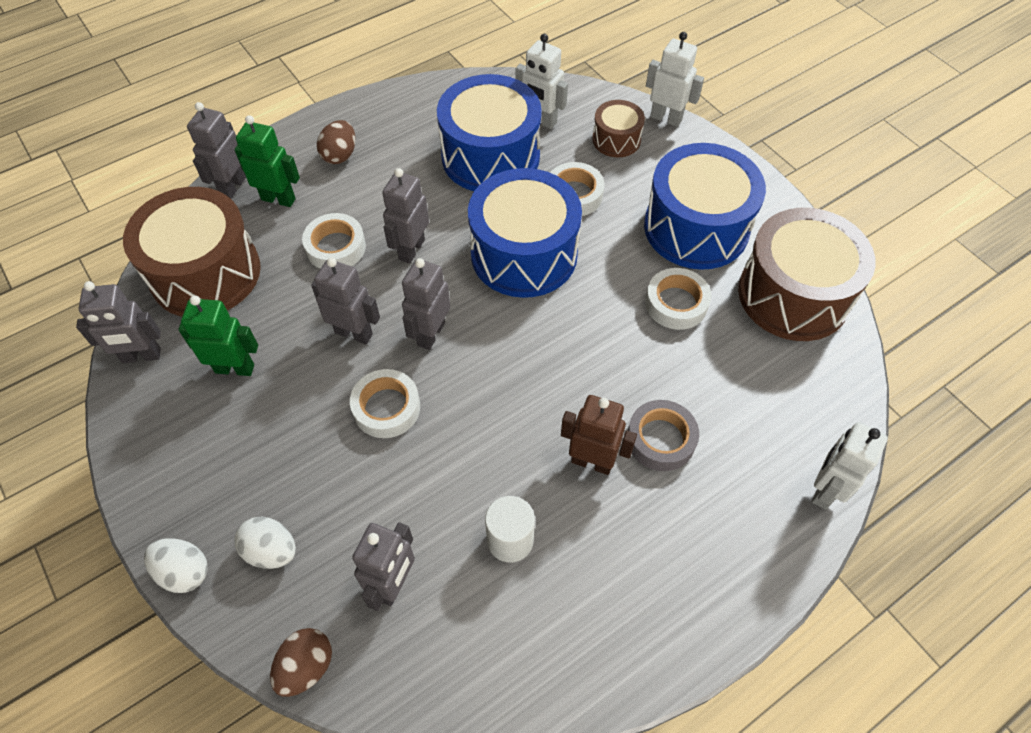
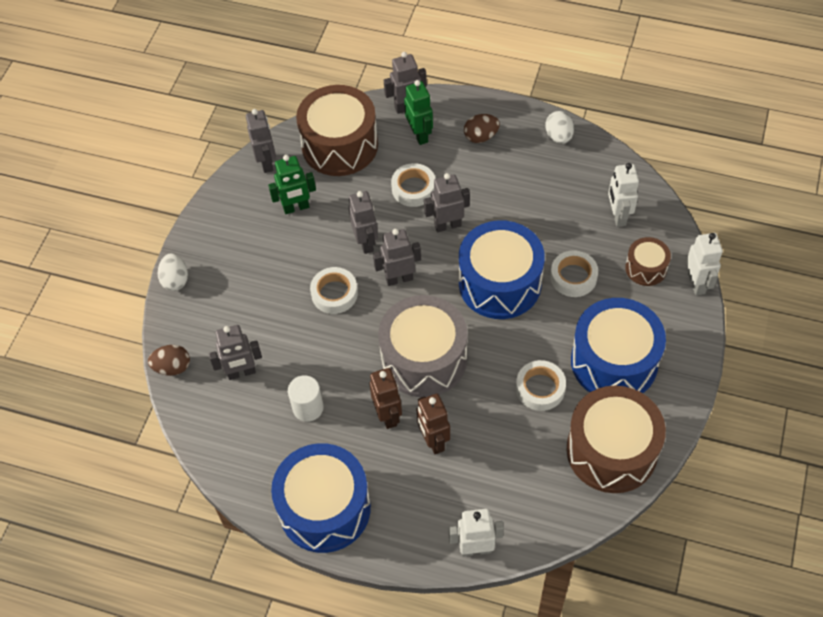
camera: 55 degrees right, 0 degrees up
grey robot [76,281,161,363] -> grey robot turned 150 degrees counterclockwise [246,109,276,173]
green robot [178,296,258,376] -> green robot turned 105 degrees clockwise [268,155,316,214]
white egg [235,516,296,569] -> white egg moved to [545,111,574,144]
blue drum [437,74,542,191] -> blue drum moved to [271,443,371,553]
grey tape [628,400,699,471] -> brown robot [416,394,450,454]
none -> grey drum [378,295,467,397]

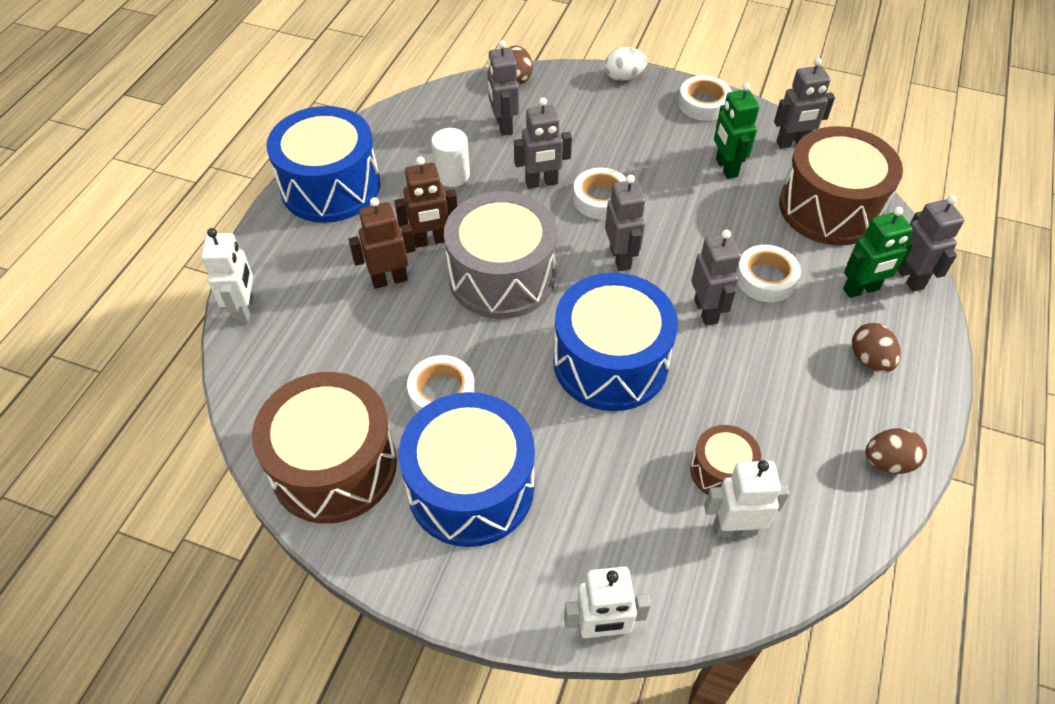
camera: 90 degrees right, 5 degrees down
grey robot [349,191,378,254] -> grey robot moved to [514,97,572,189]
white egg [545,111,574,144] -> brown egg [865,428,927,474]
white tape [550,250,598,297] -> white tape moved to [678,75,732,121]
brown drum [625,237,671,286] -> brown drum moved to [690,425,761,495]

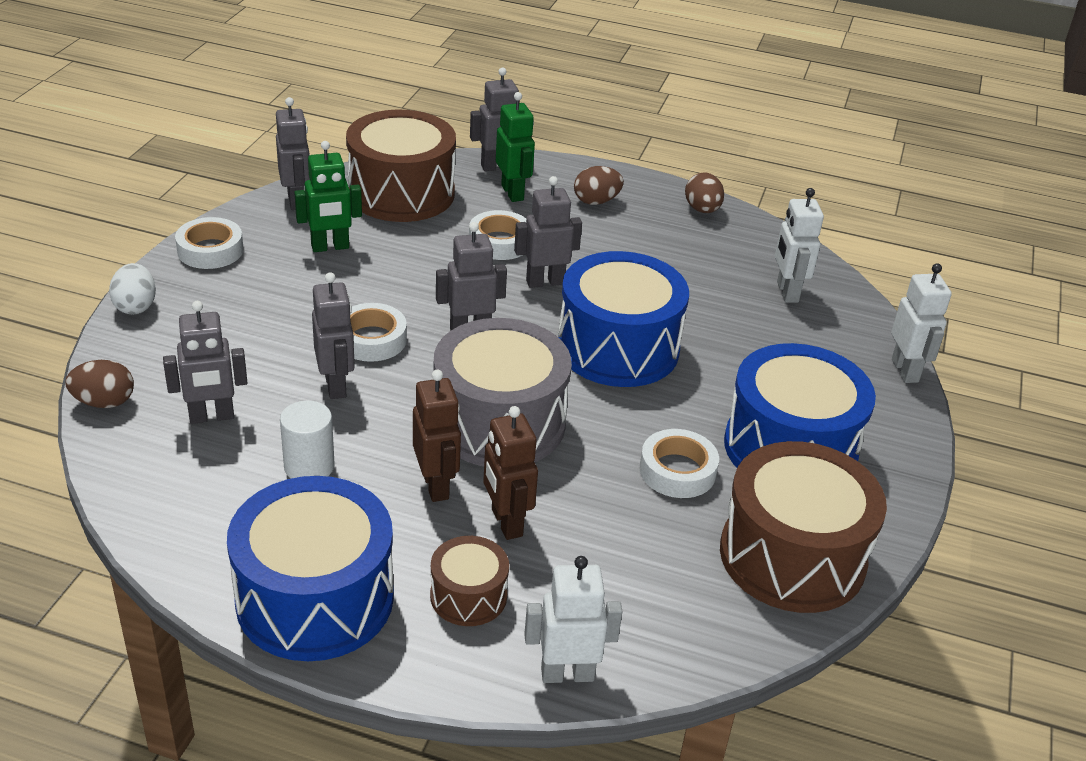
camera: 95 degrees left, 15 degrees down
brown drum [690,425,761,495] -> brown drum moved to [430,536,509,626]

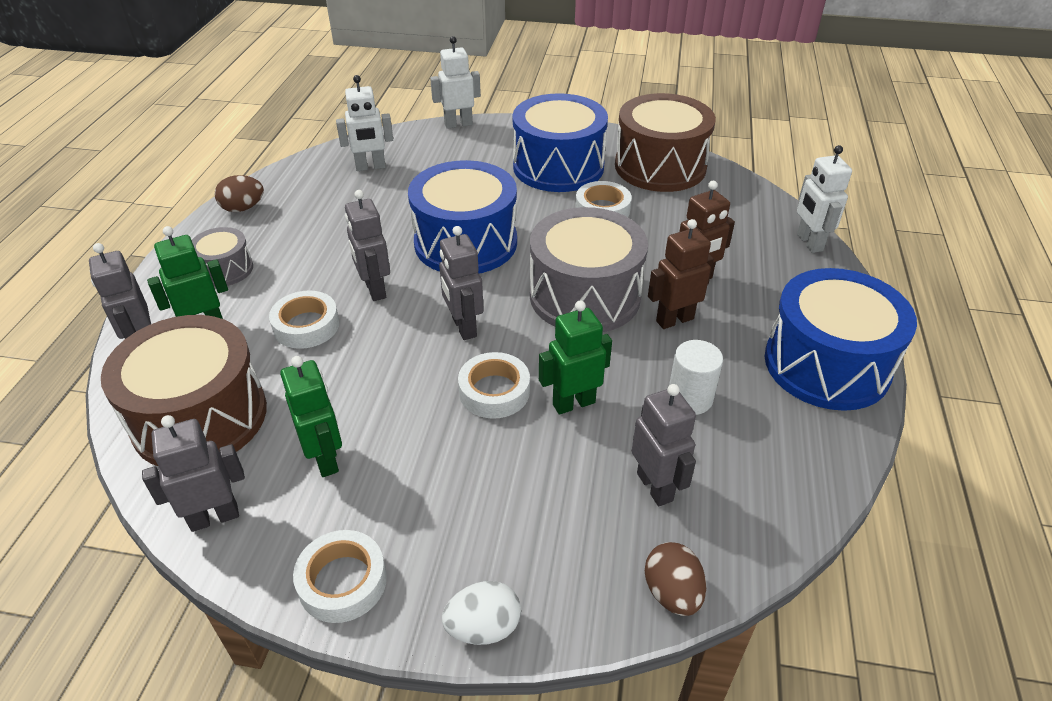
camera: 95 degrees left, 5 degrees up
grey robot [312,272,355,399] -> green robot [539,301,612,415]
brown drum [430,536,509,626] -> none
brown egg [574,166,624,205] -> grey drum [192,227,253,286]

